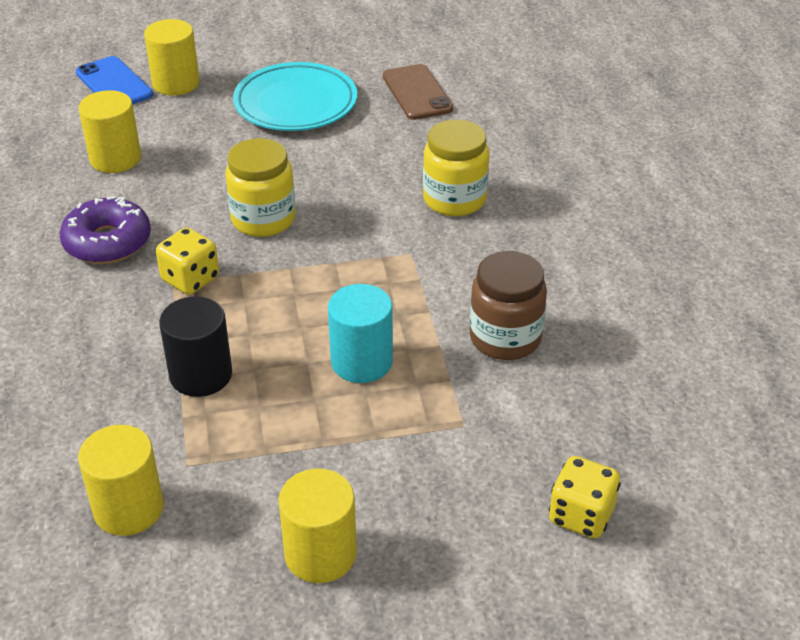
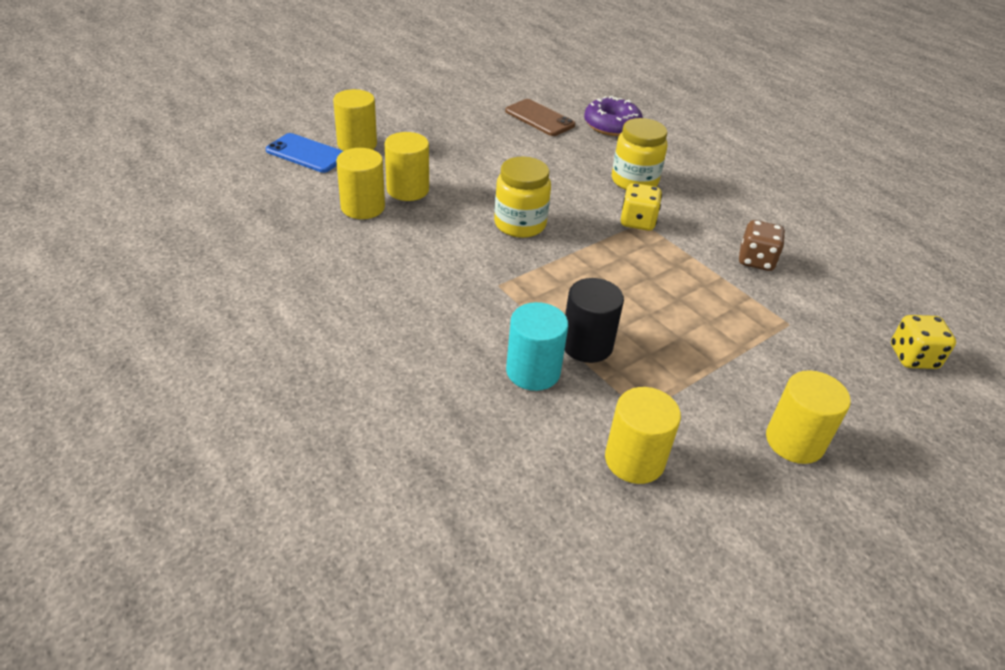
camera: 30 degrees left, 0 degrees up
purple donut [60,196,151,264] -> purple donut moved to [584,96,643,136]
yellow dice [156,228,219,295] -> yellow dice moved to [621,183,662,231]
turquoise plate [233,62,357,131] -> none
turquoise cylinder [328,284,393,383] -> turquoise cylinder moved to [506,302,568,391]
brown jar [470,251,547,360] -> brown dice [739,220,785,271]
none -> yellow cylinder [385,132,429,201]

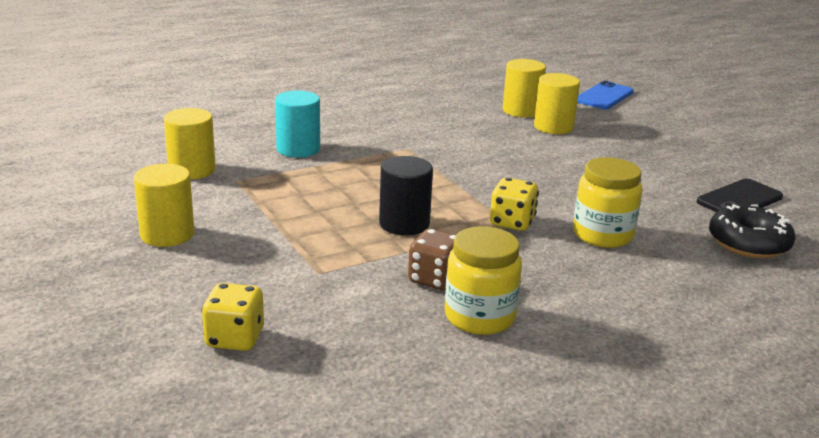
camera: 100 degrees right, 15 degrees down
yellow cylinder [333,89,377,151] -> none
yellow jar [494,157,551,238] -> yellow jar moved to [445,226,522,335]
brown phone [505,99,575,136] -> black phone [697,178,783,212]
black cylinder [564,278,624,363] -> black cylinder moved to [379,156,433,235]
purple donut [584,96,643,136] -> black donut [709,204,795,258]

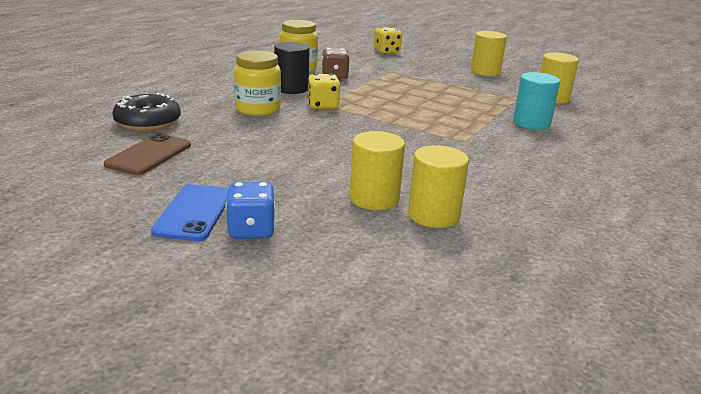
camera: 150 degrees right, 0 degrees up
black cylinder [379,156,433,235] -> black cylinder moved to [274,42,310,94]
blue phone [577,81,634,109] -> blue phone moved to [151,184,229,241]
black phone [697,178,783,212] -> brown phone [104,133,191,175]
none -> blue dice [225,182,275,239]

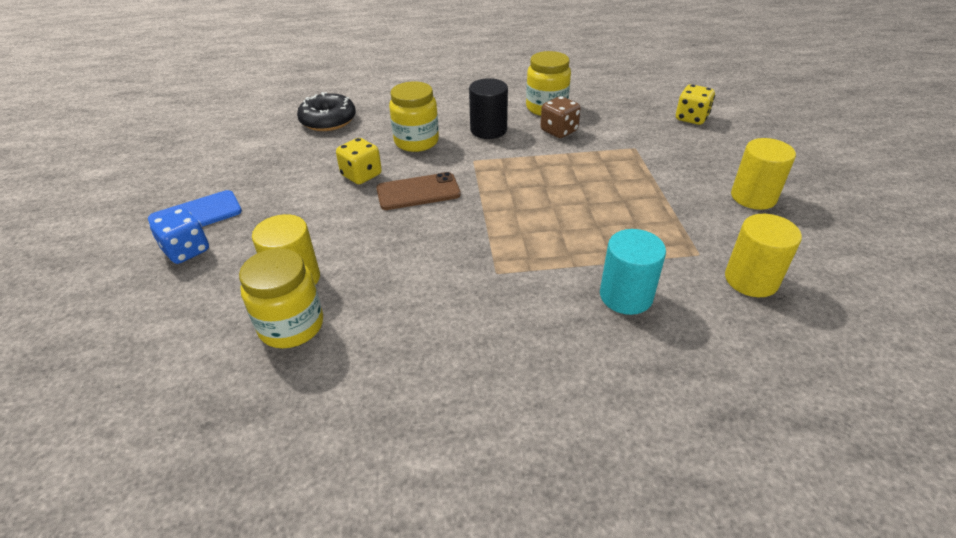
camera: 55 degrees right, 15 degrees up
brown phone [104,133,191,175] -> brown phone moved to [376,172,461,210]
yellow dice [307,74,340,109] -> yellow dice moved to [336,138,382,184]
yellow cylinder [408,145,469,228] -> yellow jar [239,248,323,348]

